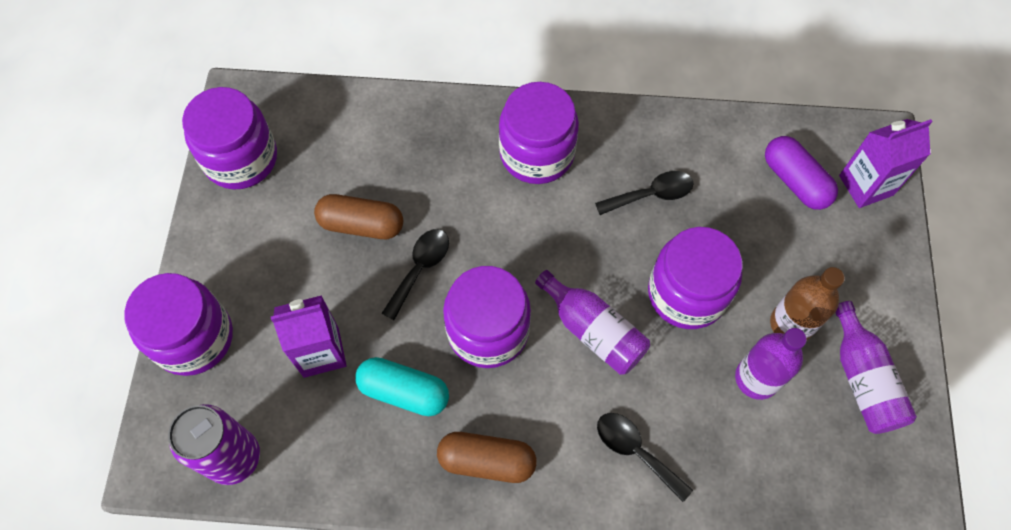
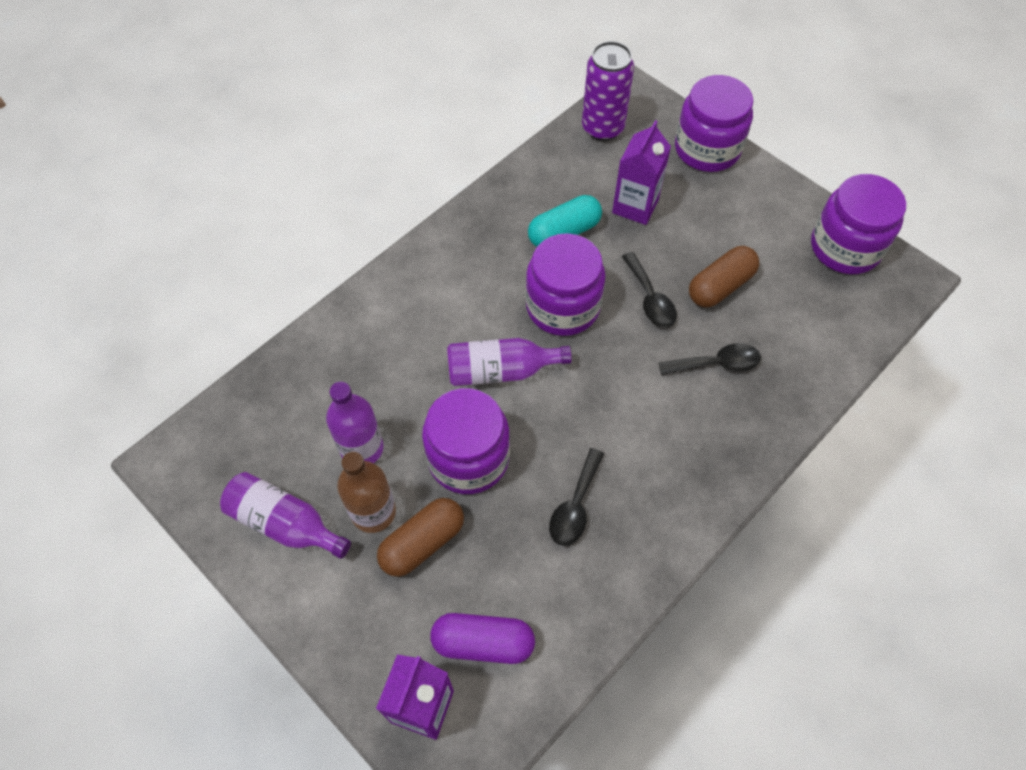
camera: 130 degrees right, 5 degrees down
brown capsule [437,432,537,483] -> brown capsule moved to [377,498,464,577]
purple jar [499,82,579,184] -> none
black spoon [597,413,693,502] -> black spoon moved to [659,343,761,375]

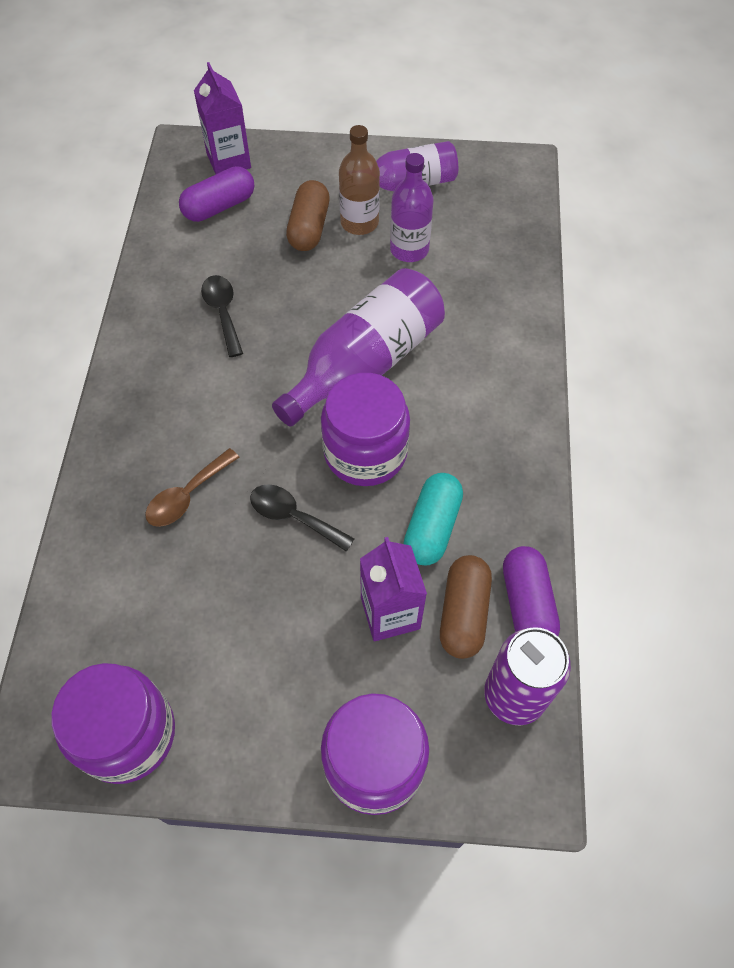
camera: 140 degrees right, 0 degrees up
purple jar [422,388,510,494] -> none
purple bottle [447,338,572,386] -> purple bottle [272,268,445,426], size x1.59
black spoon [659,343,761,375] -> brown spoon [145,448,240,527]
brown capsule [689,246,759,307] -> brown capsule moved to [440,555,492,659]
none -> purple capsule [503,546,560,636]

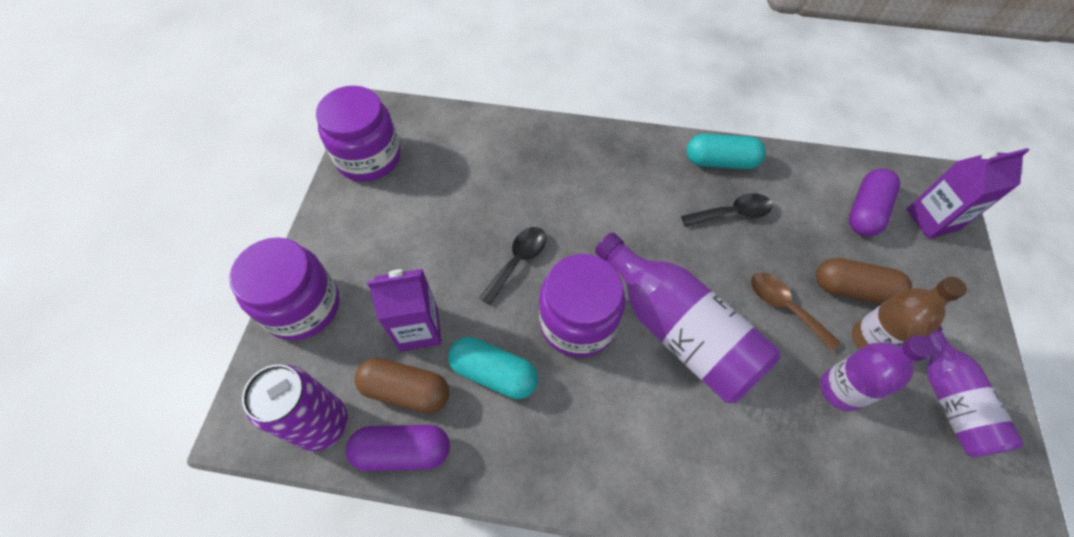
camera: 95 degrees right, 0 degrees up
brown spoon [145,448,240,527] -> brown spoon moved to [751,272,841,351]
purple capsule [179,166,254,222] -> purple capsule turned 60 degrees clockwise [849,169,900,236]
none -> turquoise capsule [687,134,766,169]

